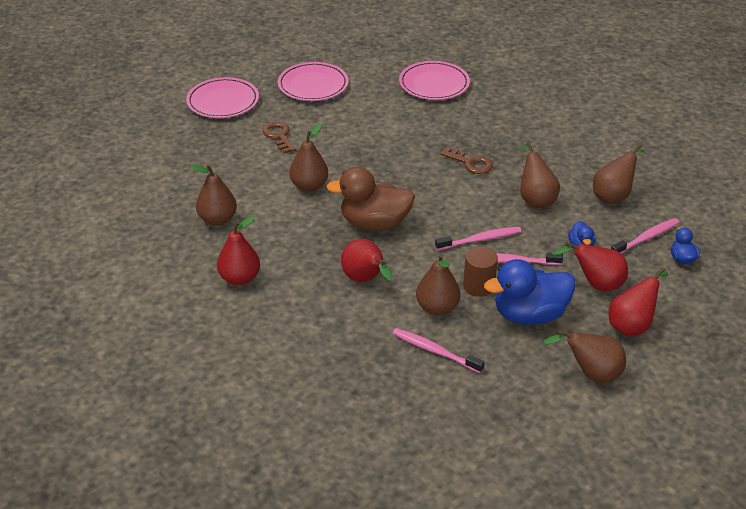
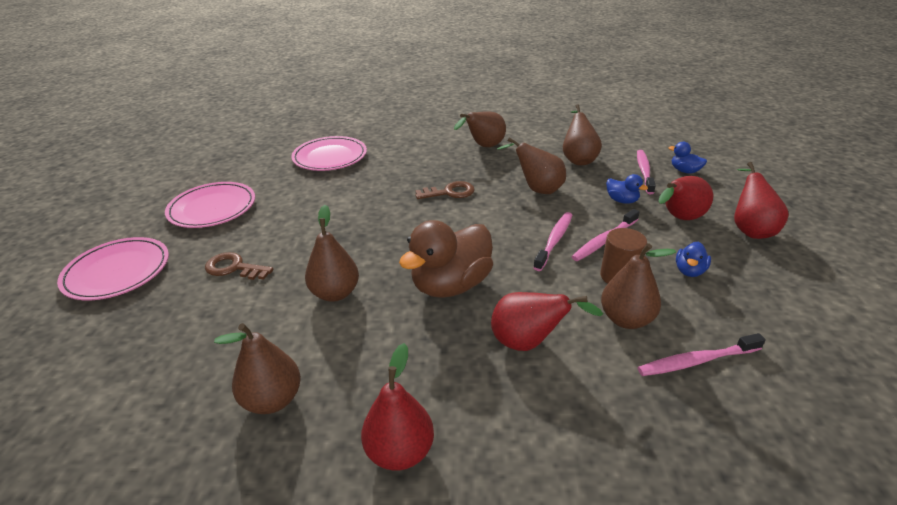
camera: 45 degrees left, 5 degrees down
blue duck [484,259,576,325] -> blue duck [676,242,711,277], size x0.46
brown pear [543,330,626,382] -> brown pear moved to [454,112,506,147]

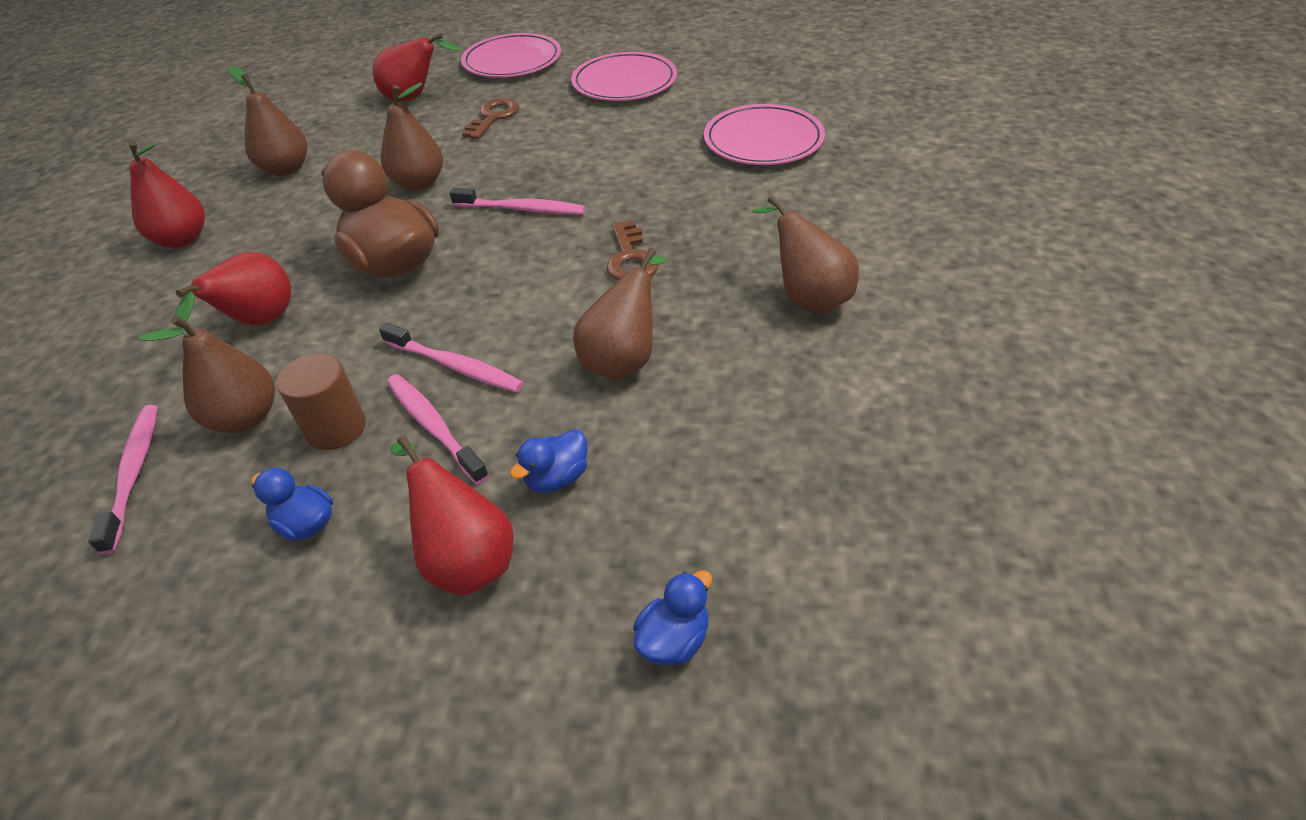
camera: 95 degrees right, 10 degrees up
brown pear [563,104,602,165] -> none
pink toothbrush [637,150,656,194] -> pink toothbrush moved to [449,188,585,215]
red pear [734,162,789,239] -> red pear moved to [373,33,461,101]

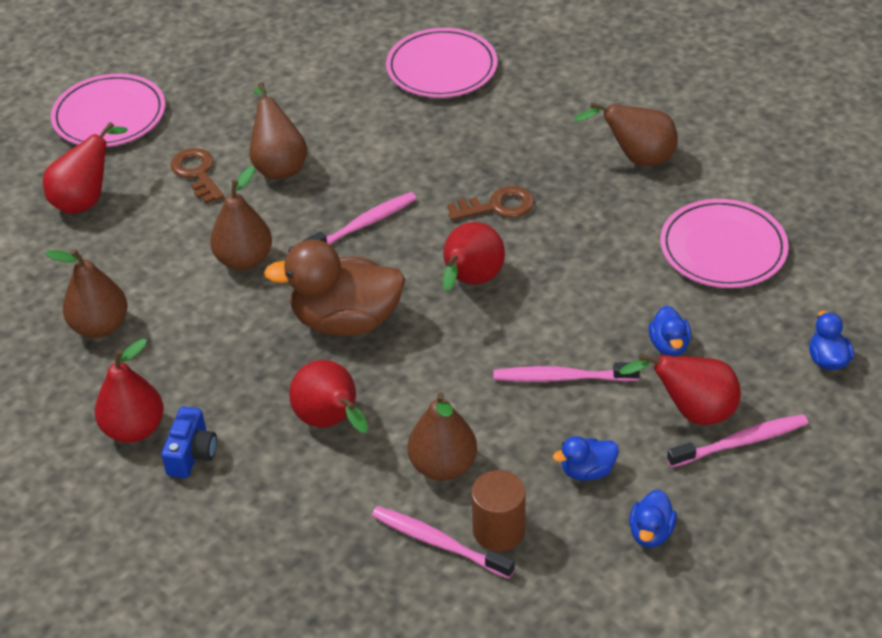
camera: 50 degrees left, 0 degrees up
brown cylinder [277,353,366,450] -> brown cylinder moved to [472,470,526,552]
pink toothbrush [379,323,524,393] -> pink toothbrush moved to [667,414,808,467]
pink plate [571,52,677,101] -> pink plate moved to [660,199,789,288]
brown pear [573,248,666,381] -> brown pear moved to [249,82,307,180]
brown key [607,221,659,281] -> brown key turned 45 degrees counterclockwise [448,186,534,220]
none -> blue camera [161,406,217,478]
none -> red pear [442,222,505,291]
none -> blue duck [629,490,677,548]

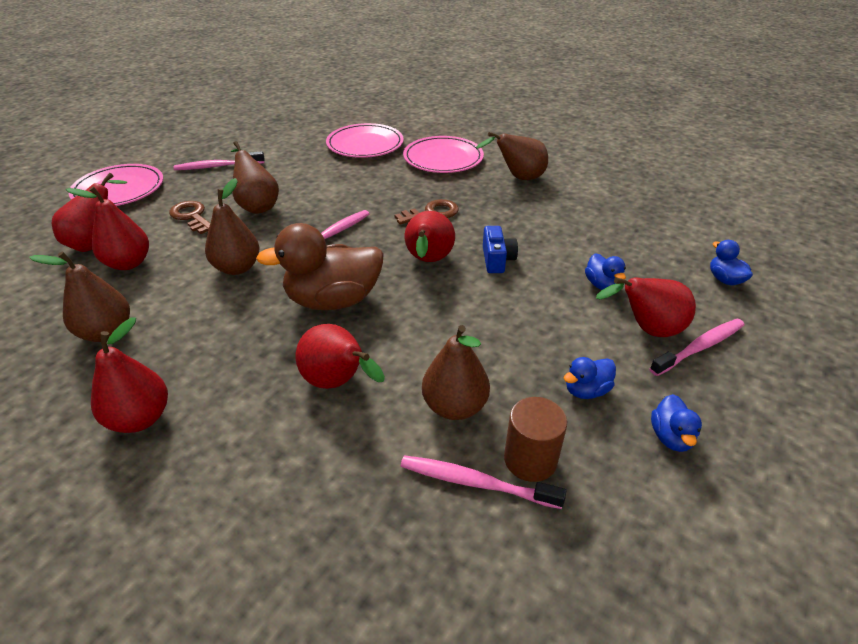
camera: 15 degrees left, 5 degrees down
blue camera [161,406,217,478] -> blue camera moved to [483,226,518,273]
pink toothbrush [493,362,640,382] -> pink toothbrush moved to [174,151,265,170]
pink plate [660,199,789,288] -> pink plate moved to [403,136,484,173]
none -> red pear [66,186,149,270]

